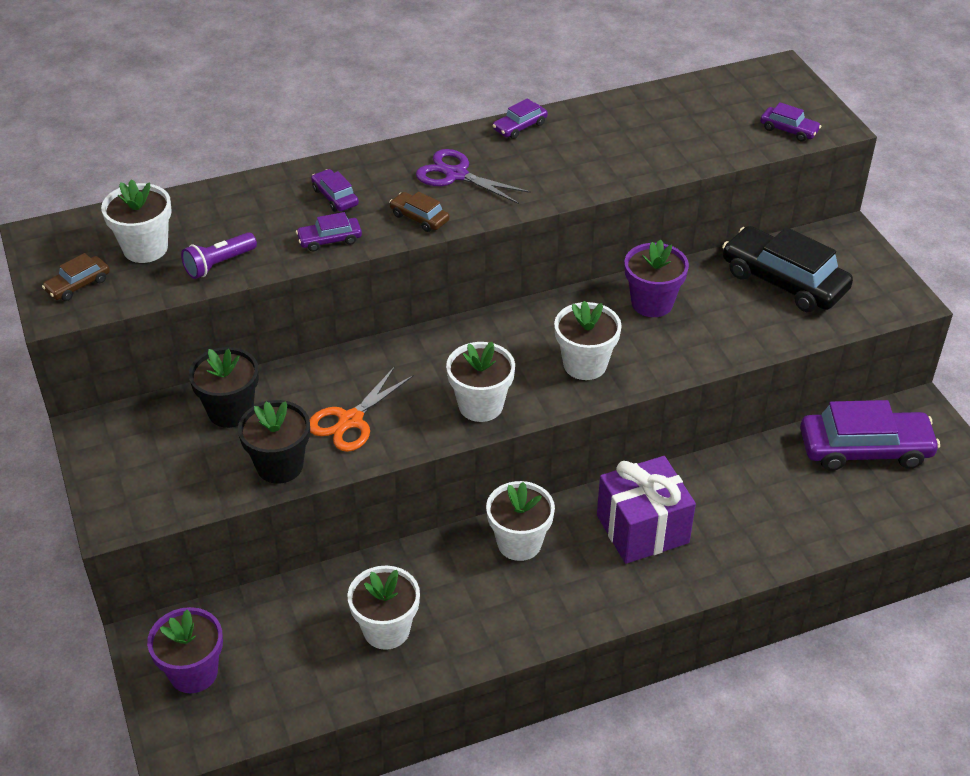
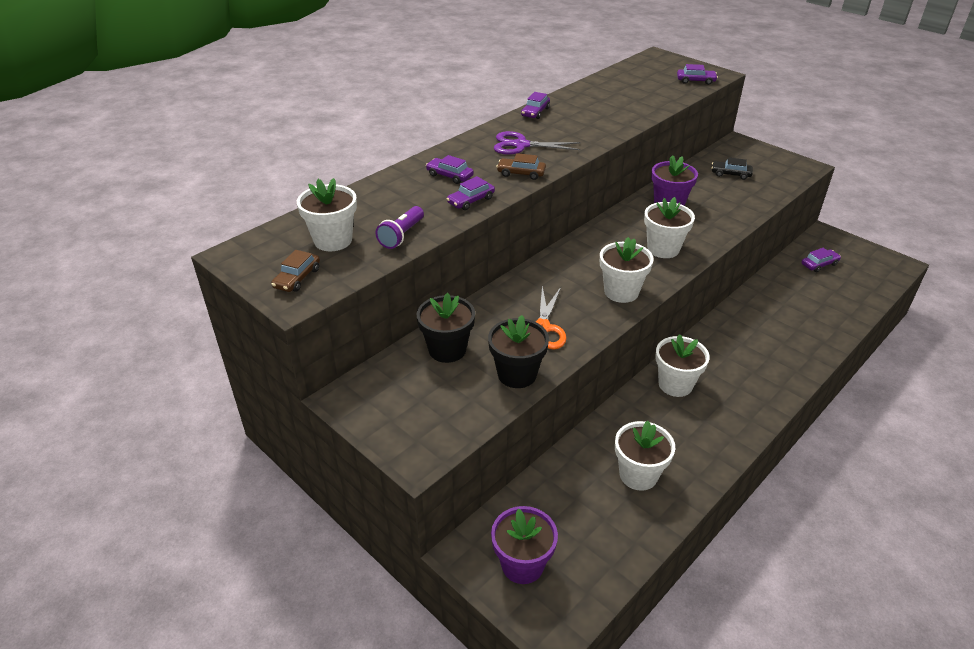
camera: 25 degrees left, 5 degrees down
purple gift [597,456,696,564] -> none
black car [722,226,853,312] -> black car [711,157,753,180], size x0.46
purple car [800,400,940,471] -> purple car [801,248,841,272], size x0.46

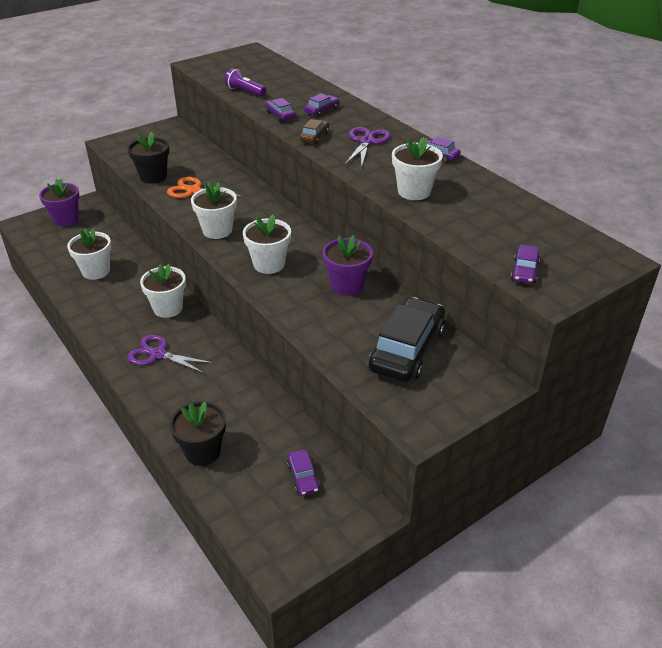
camera: 100 degrees right, 0 degrees up
brown car [271,250,320,292] -> none
white flower pot [297,178,357,251] -> white flower pot moved to [392,137,443,200]
black flower pot [417,293,475,363] -> black flower pot moved to [170,401,226,466]
black car [711,157,753,180] -> black car [369,297,445,382], size x2.17
none -> purple scissors [127,335,213,374]

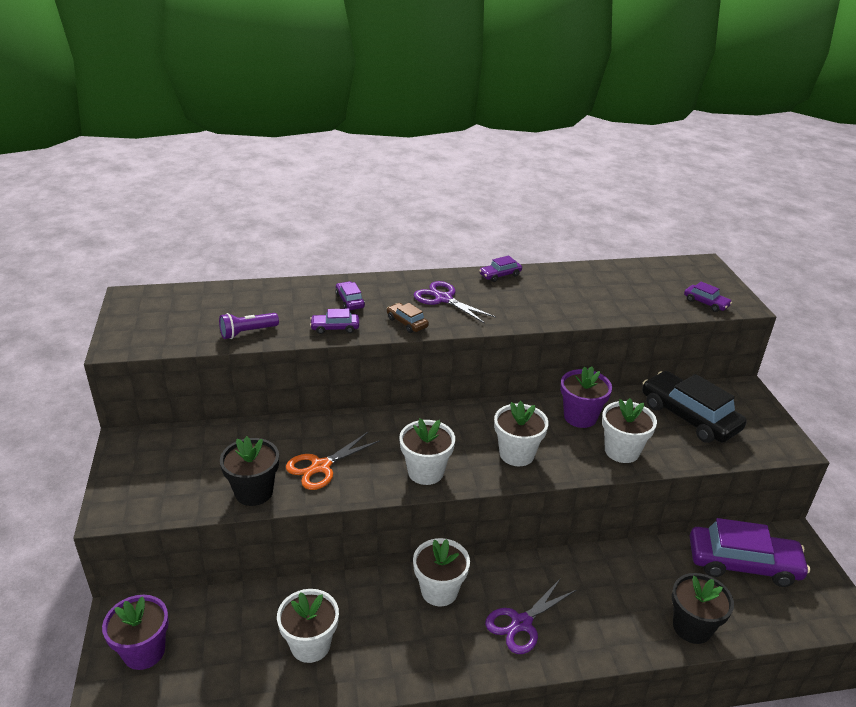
camera: 65 degrees left, 5 degrees down
purple car [287,449,320,496] -> purple car [690,518,810,587], size x2.17
white flower pot [392,137,443,200] -> white flower pot moved to [602,398,657,463]

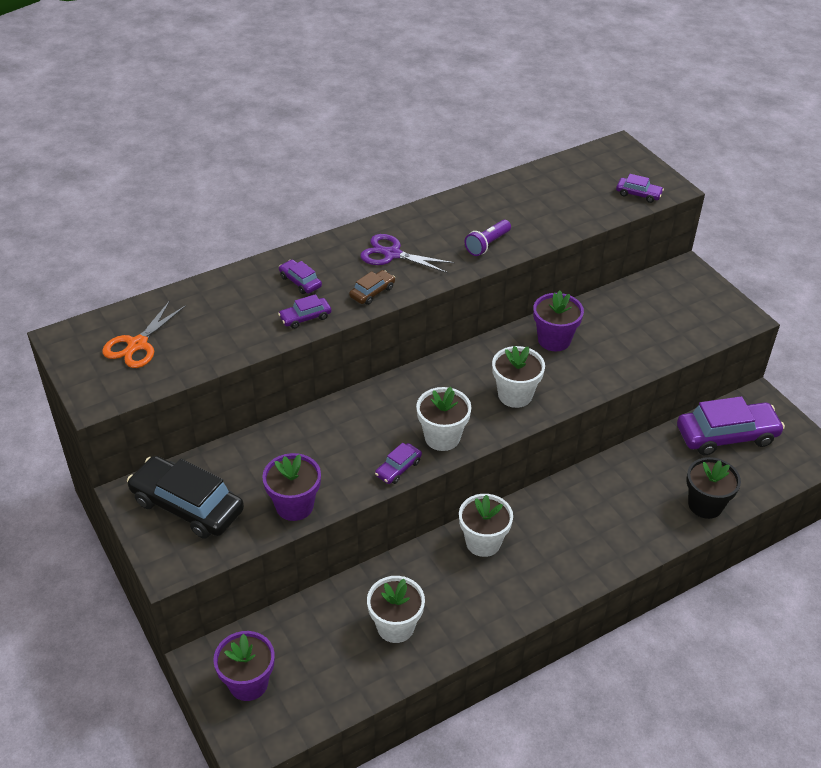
camera: 20 degrees left, 10 degrees up
purple flashlight [219,313,279,339] -> purple flashlight moved to [464,220,511,256]
black flower pot [220,436,279,506] -> purple flower pot [262,453,321,521]
orange scissors [286,432,380,490] -> orange scissors moved to [102,301,186,368]
brown car [387,303,429,333] -> brown car turned 105 degrees clockwise [349,270,395,305]
purple car [479,256,522,282] -> purple car moved to [375,443,422,484]
purple scissors [485,578,576,654] -> none
white flower pot [602,398,657,463] -> none
black car [642,371,746,443] -> black car moved to [127,456,244,539]

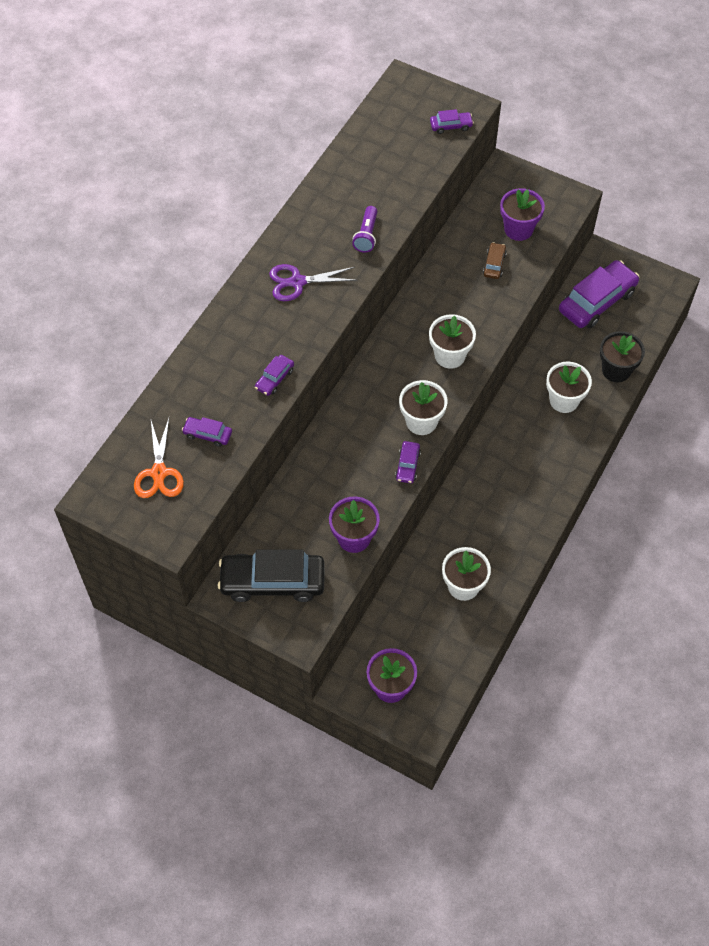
camera: 30 degrees left, 15 degrees up
purple car [279,260,322,294] -> purple car moved to [182,417,232,447]
brown car [349,270,395,305] -> brown car moved to [483,242,507,279]
white flower pot [459,494,513,557] -> white flower pot moved to [546,362,592,413]
purple flower pot [533,290,584,351] -> purple flower pot moved to [500,188,545,241]

